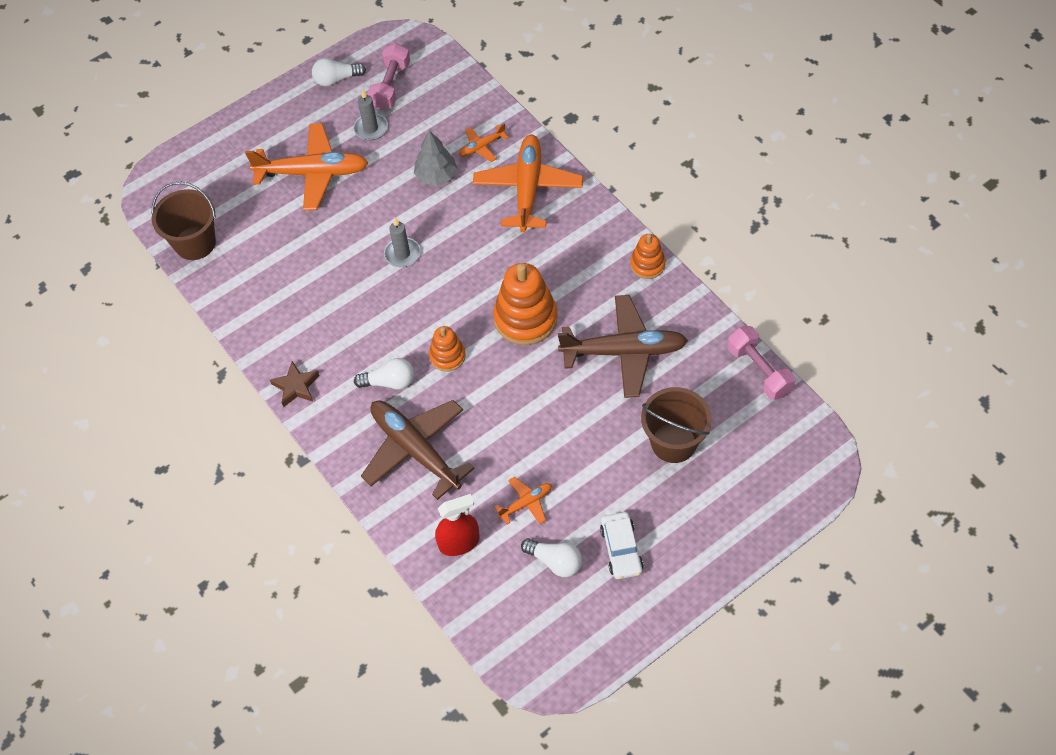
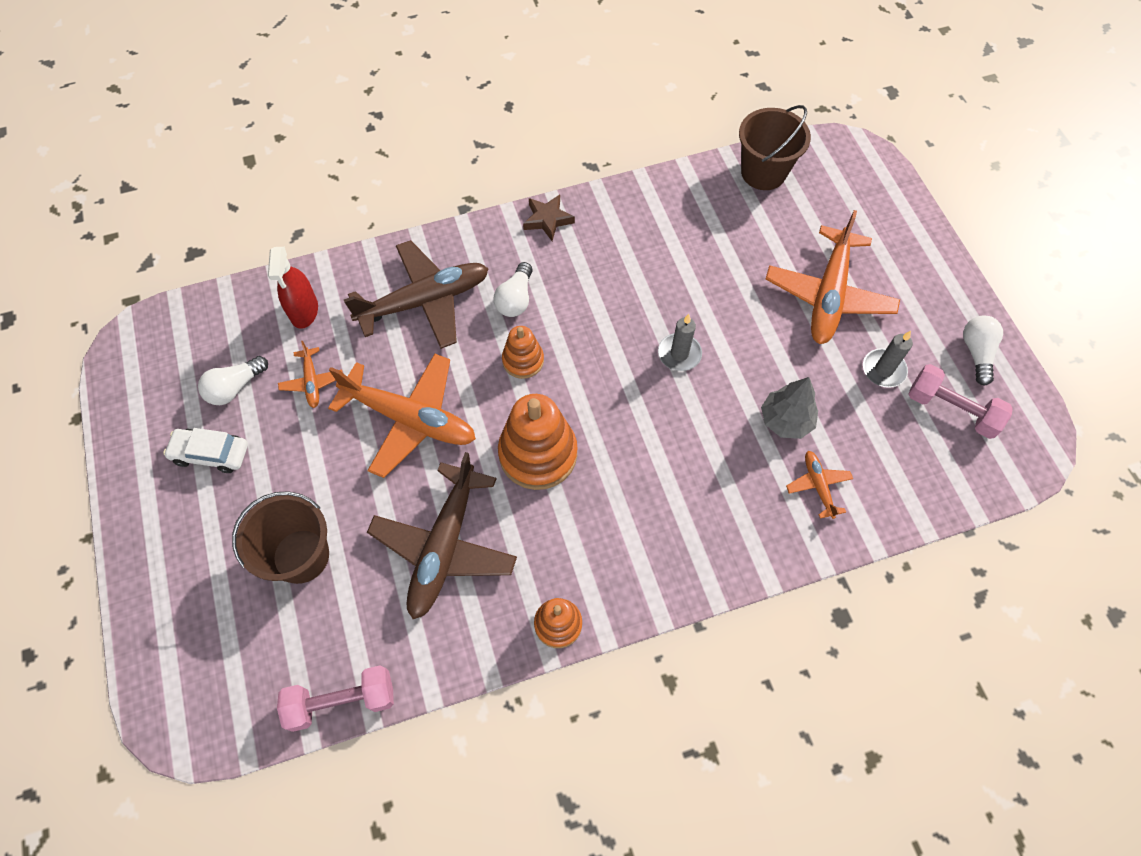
camera: 105 degrees right, 5 degrees up
orange plane [473,134,583,232] -> orange plane moved to [328,354,476,478]

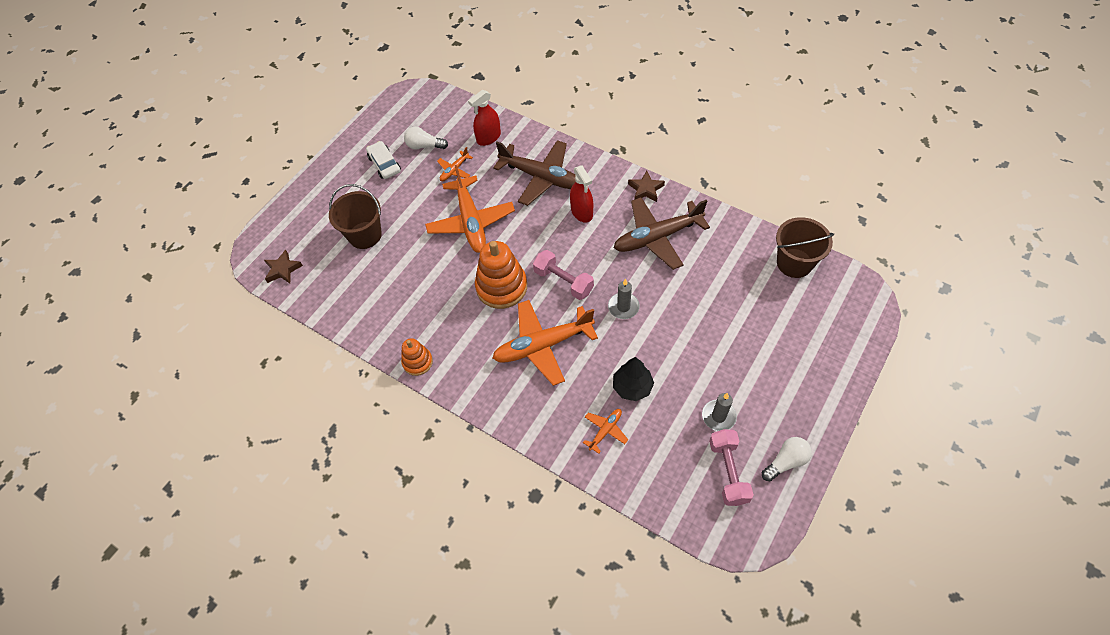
camera: 55 degrees right, 5 degrees down
pink dumbbell [277,666,394,732] -> pink dumbbell moved to [533,250,594,300]
brown plane [367,452,517,619] -> brown plane moved to [614,197,710,270]
white light bulb [494,262,533,317] -> red spray bottle [570,166,593,223]
orange stacking toy [502,326,544,379] -> none
grey tree [761,377,818,439] -> black tree [613,357,654,401]
orange plane [766,210,900,344] -> orange plane moved to [492,300,598,386]
none -> brown star [264,250,303,284]

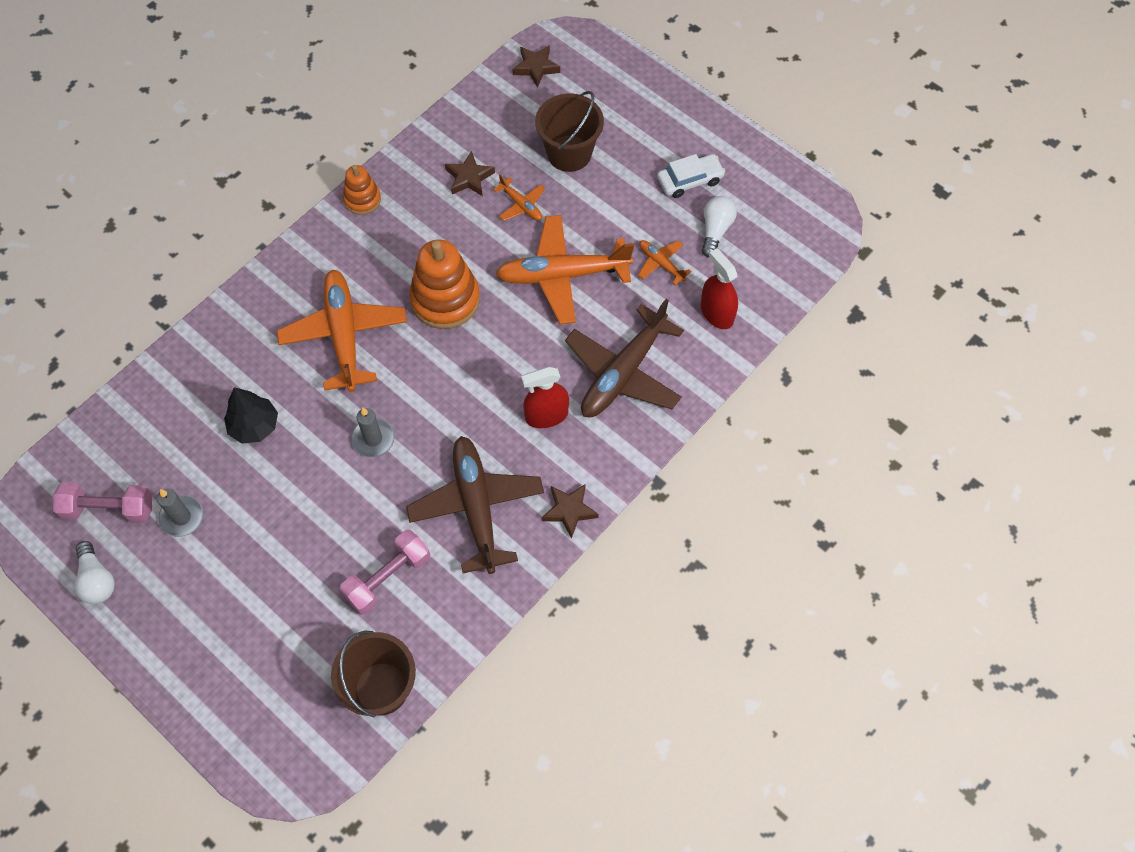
camera: 95 degrees right, 5 degrees up
pink dumbbell [533,250,594,300] -> pink dumbbell moved to [340,530,430,615]
orange plane [583,409,628,454] -> orange plane moved to [493,175,545,221]
none -> brown star [445,151,495,196]

